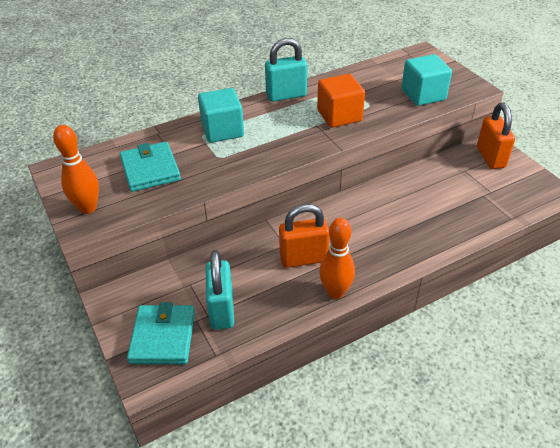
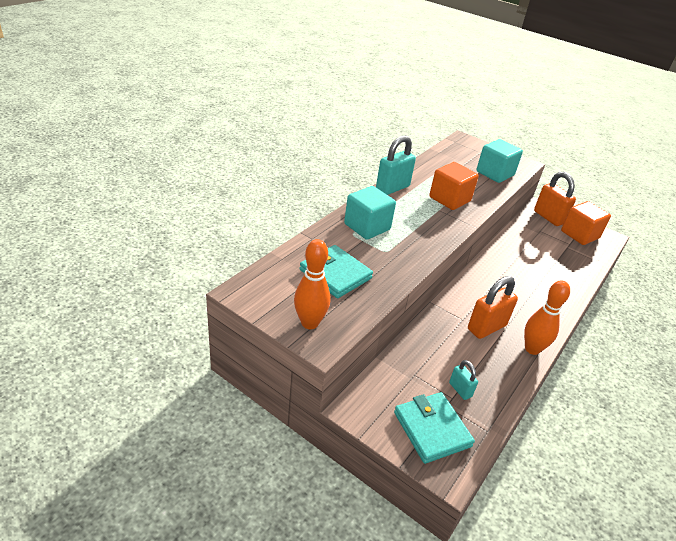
camera: 30 degrees left, 5 degrees down
turquoise padlock [206,250,234,330] -> turquoise padlock [449,360,478,400], size x0.54
none -> orange cube [561,201,611,245]

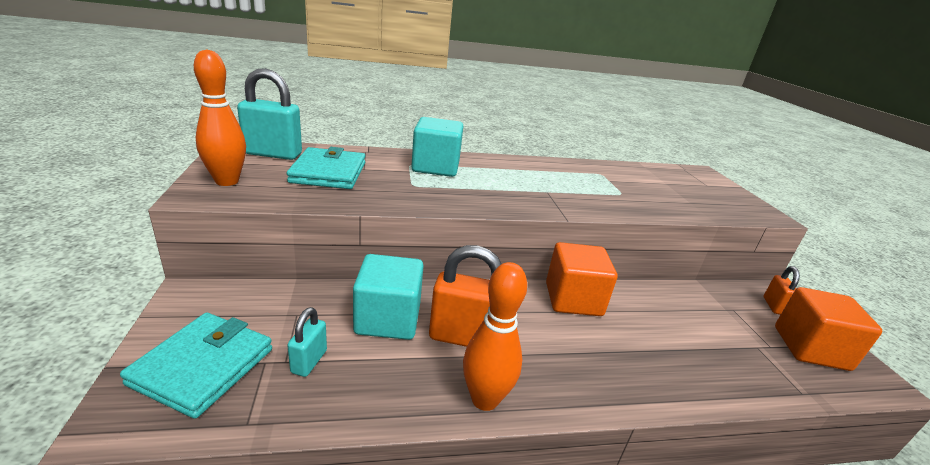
camera: 45 degrees right, 10 degrees down
turquoise padlock [376,135,416,195] -> turquoise padlock moved to [237,68,302,160]
orange cube [429,162,479,210] -> orange cube moved to [546,242,617,316]
turquoise cube [477,139,523,183] -> turquoise cube moved to [353,254,424,340]
orange padlock [534,172,576,226] -> orange padlock [764,266,800,315], size x0.54

